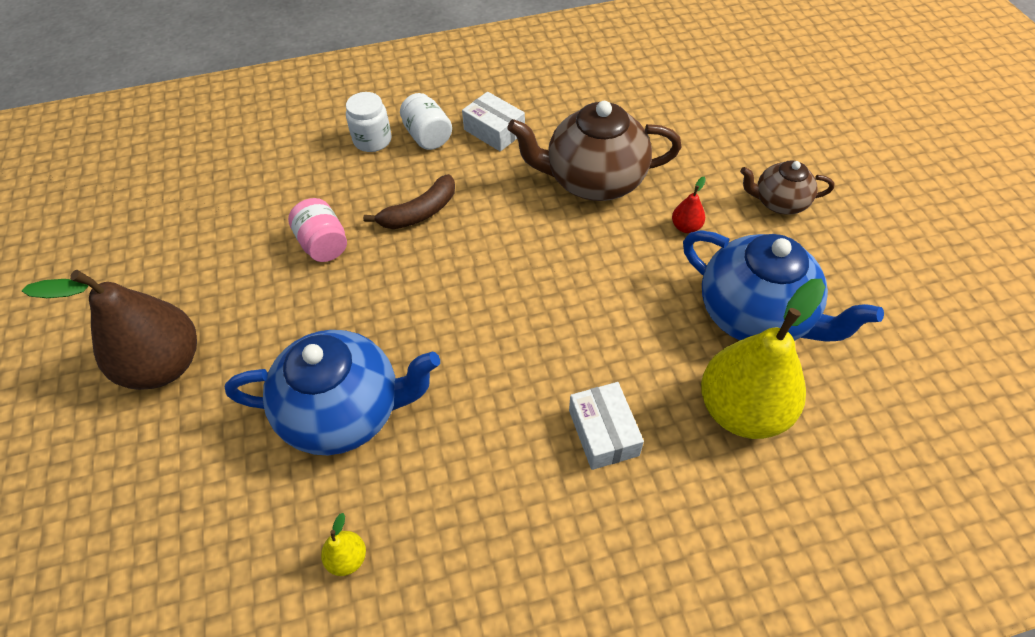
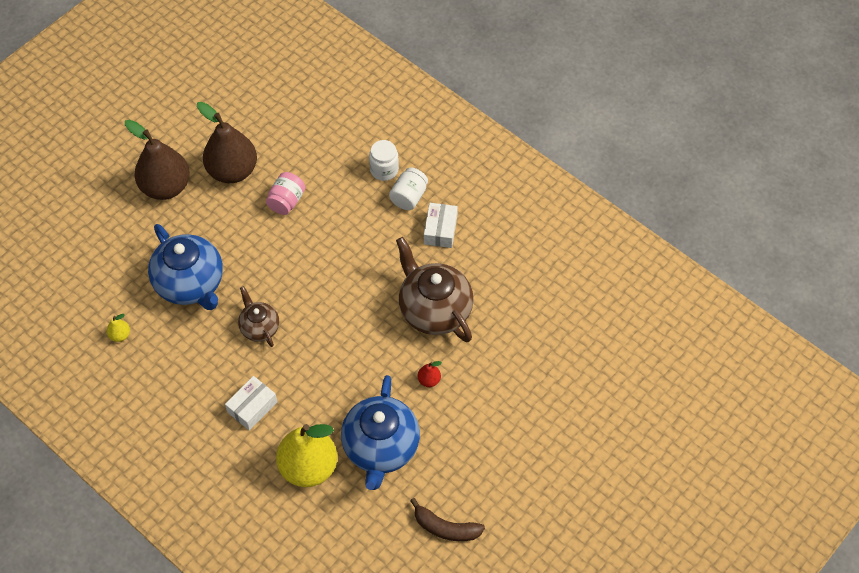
camera: 55 degrees right, 5 degrees up
brown banana [363,174,455,229] -> brown banana moved to [410,498,485,541]
brown teapot [740,160,834,215] -> brown teapot moved to [238,286,279,347]
none -> brown pear [197,102,257,183]

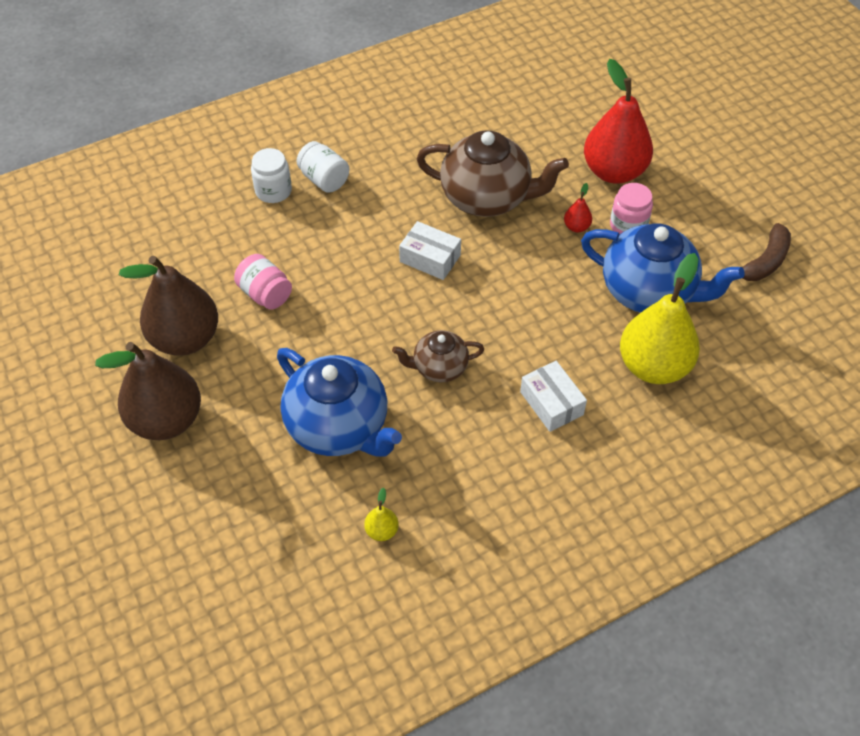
camera: 70 degrees left, 5 degrees down
blue teapot [148,224,223,310] -> blue teapot turned 60 degrees clockwise [277,348,402,457]
brown teapot [396,237,474,342] -> brown teapot turned 150 degrees counterclockwise [416,130,569,217]
white box [424,203,458,248] -> white box moved to [399,221,461,280]
none -> red pear [584,59,653,184]
none -> pink jar [610,183,653,235]

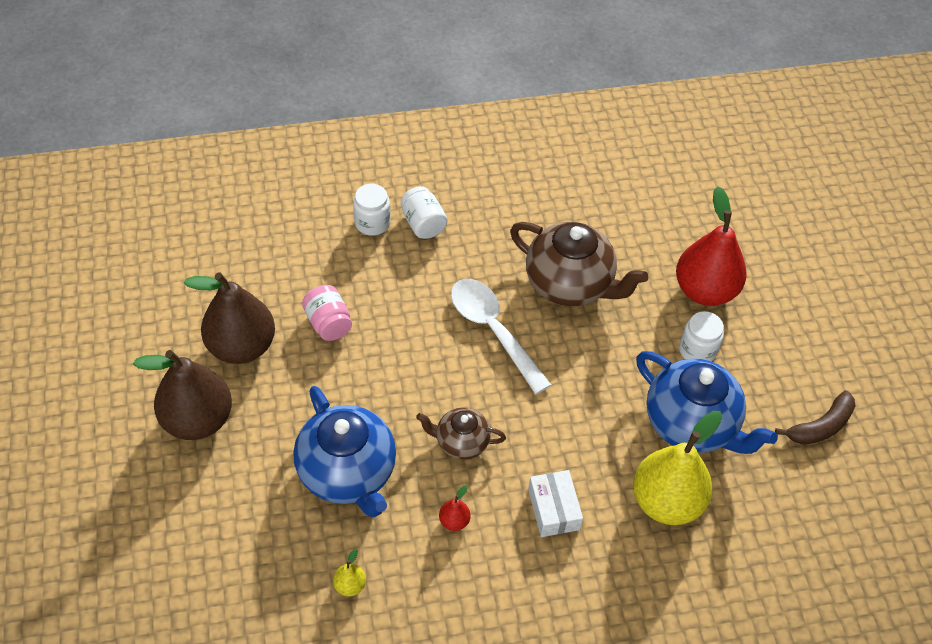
camera: 15 degrees right, 0 degrees up
white box [399,221,461,280] -> white spoon [451,279,551,394]
red pear [564,183,592,232] -> red pear moved to [439,485,471,531]
pink jar [610,183,653,235] -> white jar [679,311,724,362]

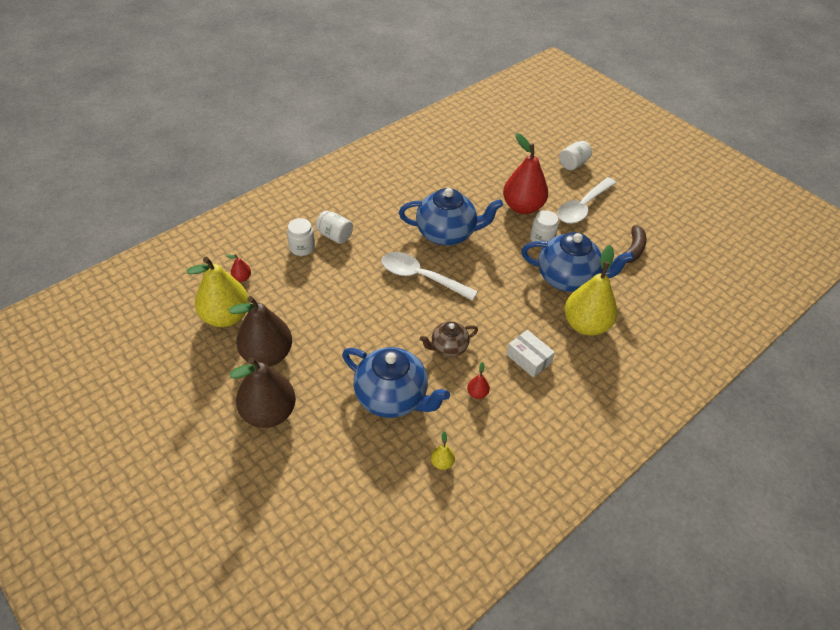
camera: 30 degrees left, 5 degrees down
pink jar [302,285,352,341] -> none
brown teapot [510,222,649,306] -> blue teapot [399,188,503,246]
none -> yellow pear [187,257,249,327]
none -> red pear [226,254,251,282]
none -> white spoon [557,177,616,224]
none -> white jar [559,141,592,170]

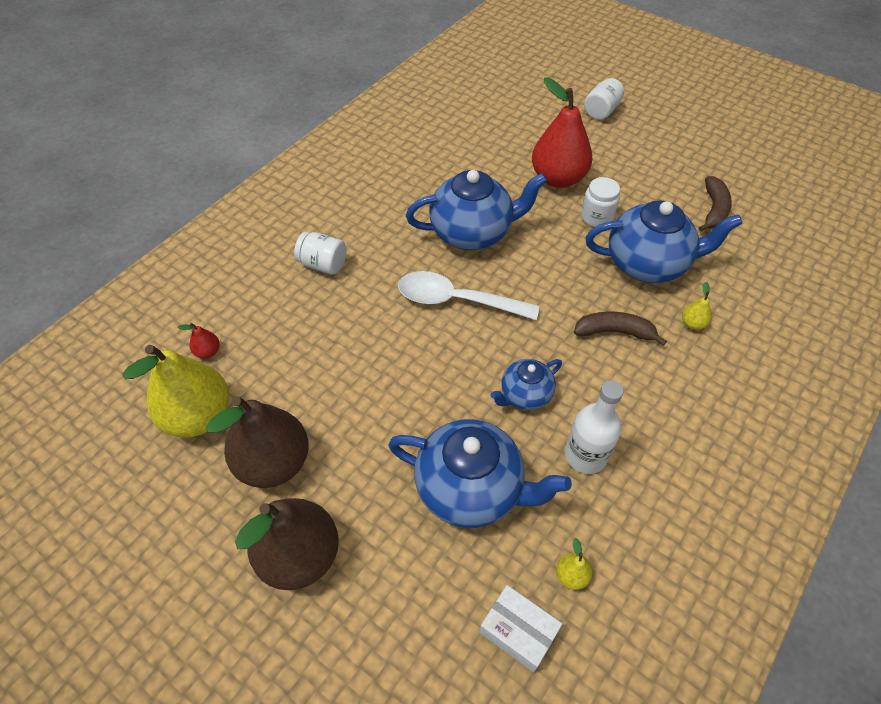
camera: 10 degrees left, 5 degrees up
white jar [287,218,315,256] -> none
brown teapot [420,321,478,357] -> blue teapot [491,359,562,410]
red pear [467,362,490,399] -> white bottle [565,380,624,474]
white box [506,330,555,378] -> white box moved to [479,585,562,673]
white spoon [557,177,616,224] -> none
yellow pear [564,245,617,336] -> yellow pear [682,282,712,330], size x0.40
none -> brown banana [574,312,667,346]

